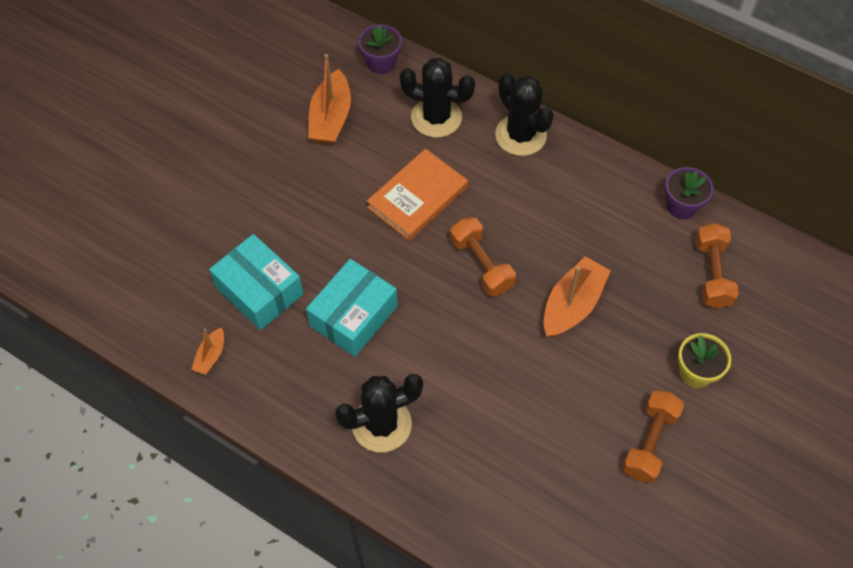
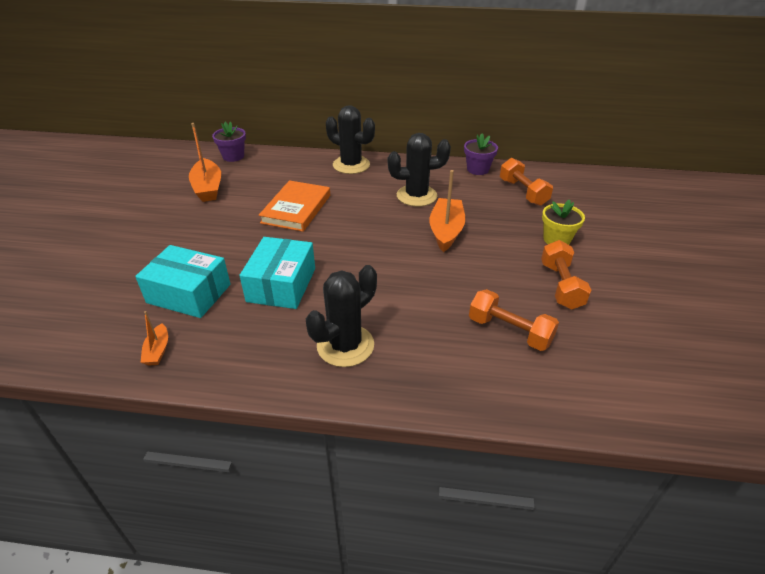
camera: 25 degrees left, 20 degrees down
black cactus [400,58,475,138] -> black cactus moved to [388,133,451,206]
orange dumbbell [450,217,516,297] -> orange dumbbell moved to [469,289,559,351]

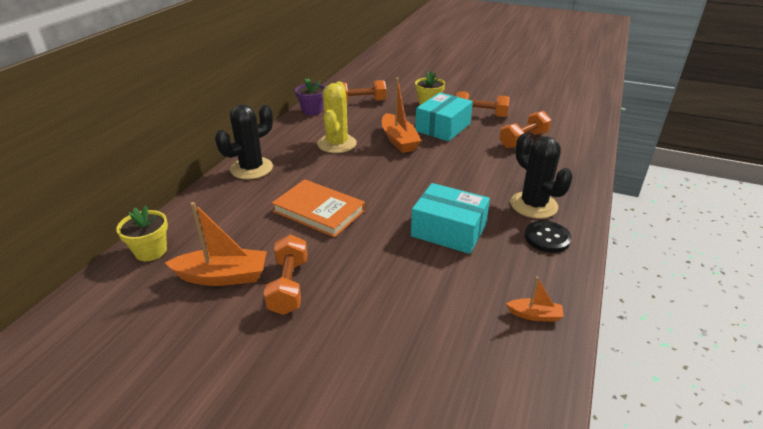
camera: 75 degrees left, 5 degrees down
turquoise box [135,245,231,318] -> turquoise box moved to [415,92,473,141]
purple flower pot [212,122,246,162] -> yellow flower pot [116,205,168,261]
black cactus [388,133,451,206] -> yellow cactus [317,81,357,153]
orange boat [429,170,465,252] -> orange boat turned 135 degrees counterclockwise [382,78,421,153]
none -> orange dumbbell [264,234,308,315]
none -> black button [525,221,572,253]

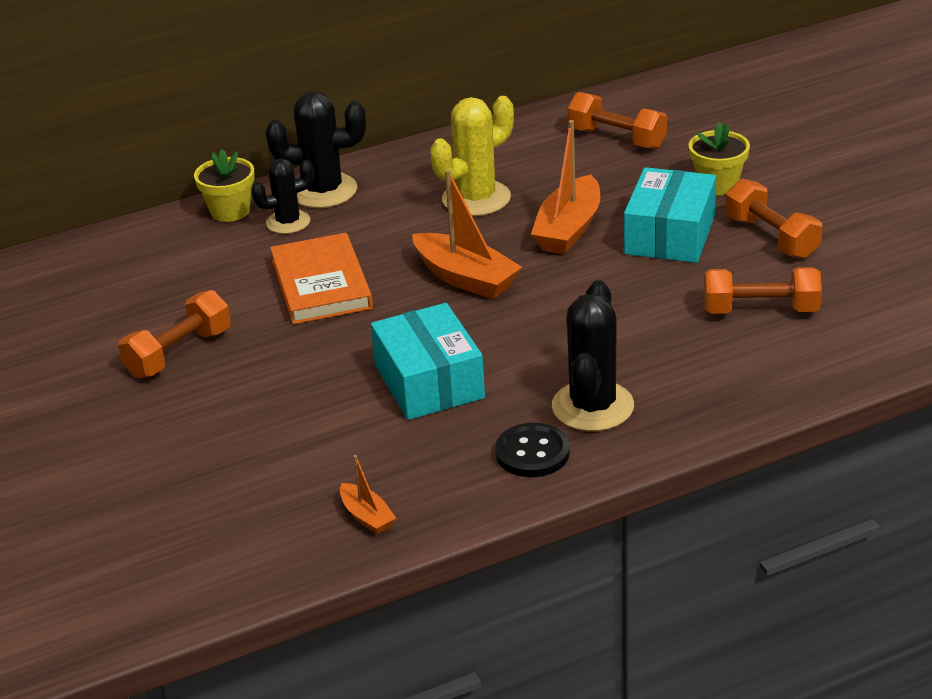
camera: 45 degrees right, 0 degrees up
yellow flower pot [116,205,168,261] -> yellow flower pot moved to [194,149,255,222]
orange boat [165,202,267,286] -> orange boat moved to [412,169,522,299]
purple flower pot [295,78,325,116] -> none
turquoise box [415,92,473,141] -> turquoise box turned 60 degrees counterclockwise [624,167,716,263]
none -> black cactus [251,159,314,234]

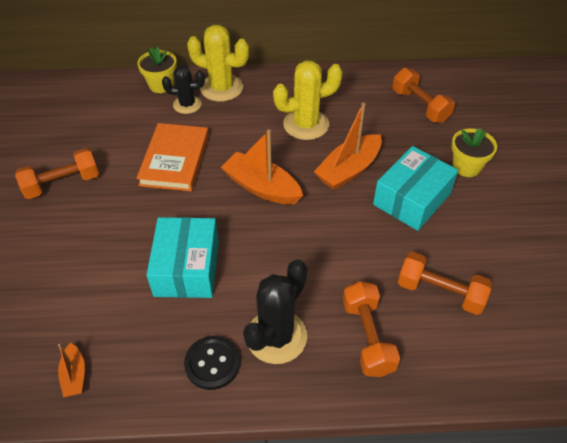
camera: 20 degrees right, 15 degrees up
black cactus [266,91,366,208] -> yellow cactus [187,25,249,102]
orange boat [412,169,522,299] -> orange boat turned 150 degrees clockwise [221,130,303,204]
orange dumbbell [725,178,823,259] -> orange dumbbell moved to [343,281,400,377]

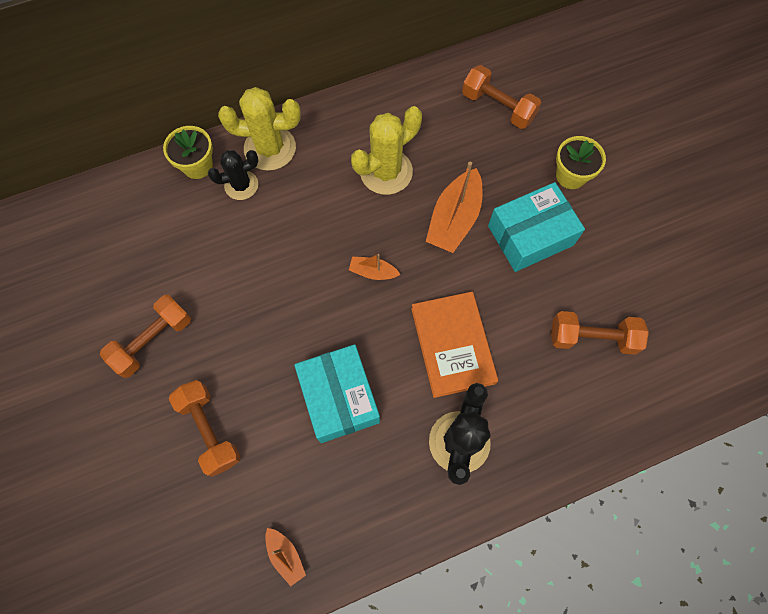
camera: 20 degrees left, 20 degrees up
orange book [136,123,209,191] -> orange book moved to [411,292,498,398]
black button [184,336,240,390] -> none
orange boat [221,130,303,204] -> orange boat [349,254,401,280], size x0.52
orange dumbbell [343,281,400,377] -> orange dumbbell moved to [169,380,241,477]
turquoise box [373,146,458,231] -> turquoise box turned 45 degrees clockwise [488,182,585,272]

